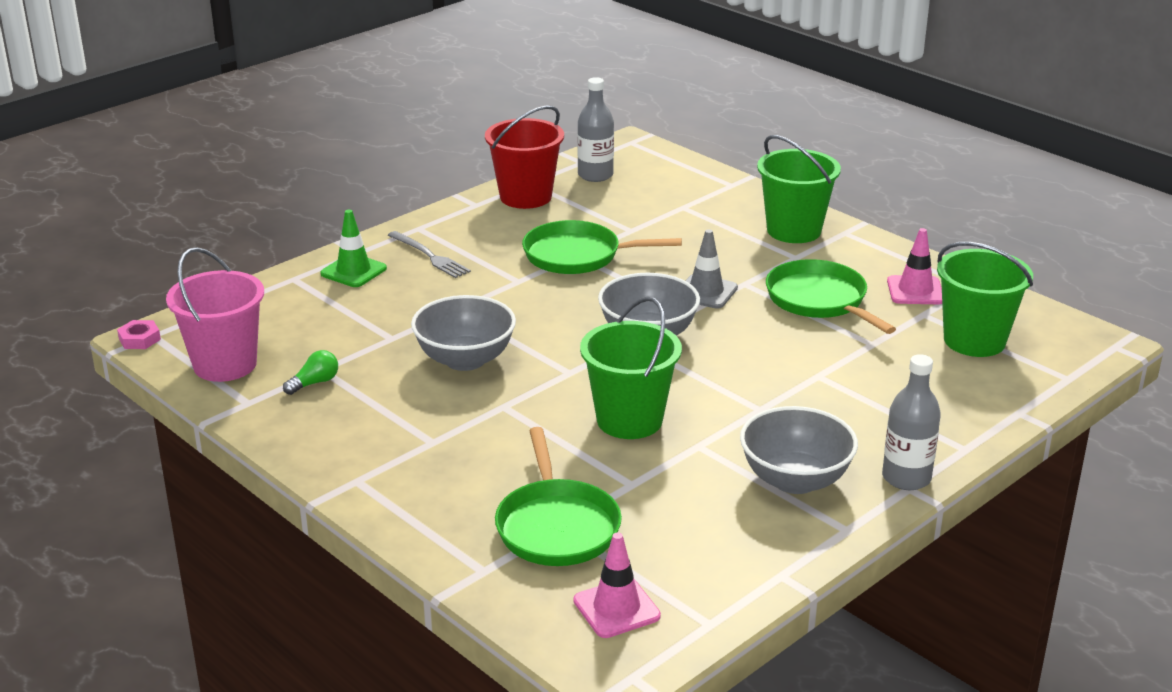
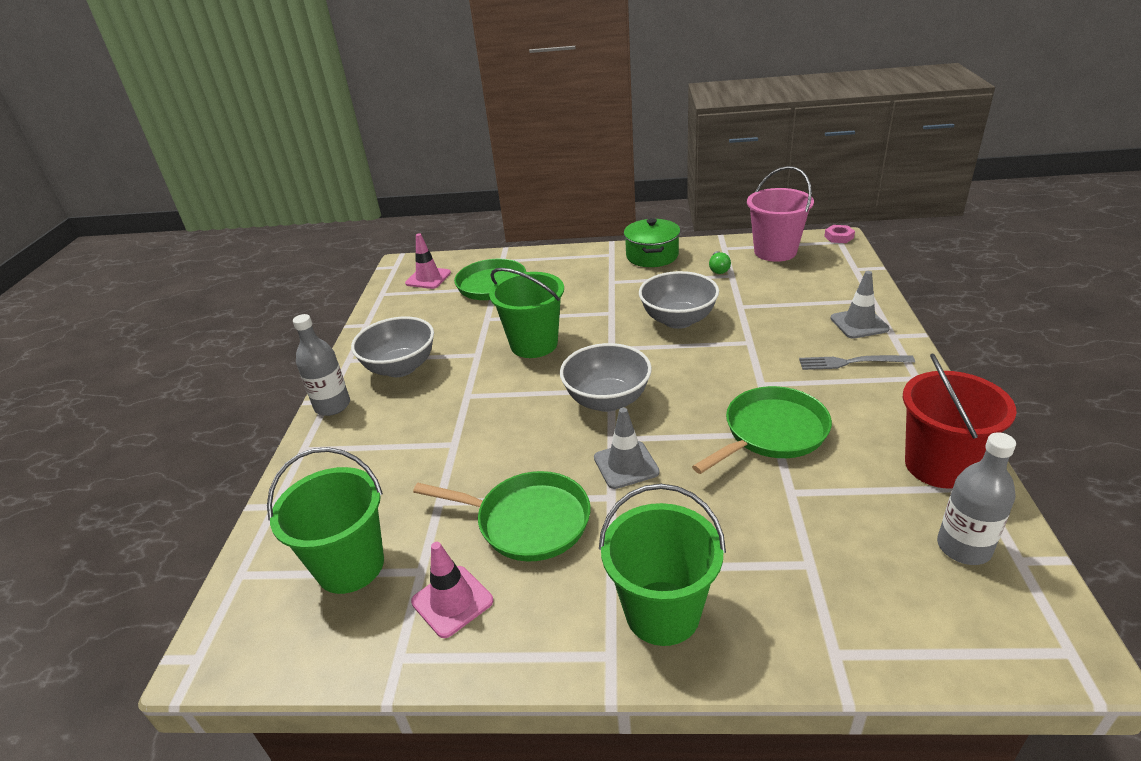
camera: 140 degrees right, 5 degrees up
green traffic cone [320,210,387,287] -> grey traffic cone [830,271,890,339]
none -> green pot [624,218,680,267]

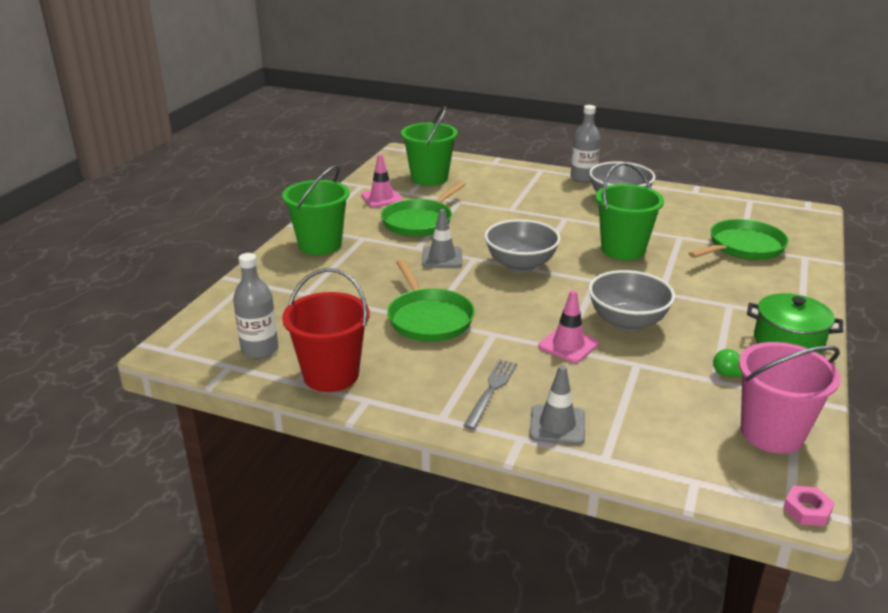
camera: 105 degrees right, 5 degrees down
pink traffic cone [405,233,451,289] -> pink traffic cone moved to [539,290,599,363]

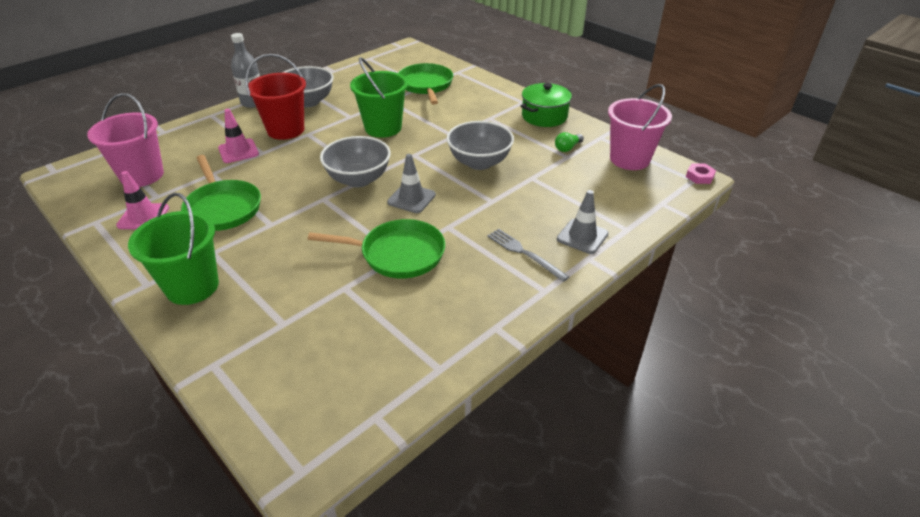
camera: 65 degrees left, 10 degrees up
grey bottle [233,253,279,359] -> none
red bucket [282,268,369,392] -> red bucket moved to [245,54,306,140]
green bucket [401,106,458,186] -> pink bucket [87,93,164,187]
grey traffic cone [422,209,462,268] -> grey traffic cone moved to [387,154,436,213]
pink traffic cone [539,290,599,363] -> pink traffic cone moved to [218,109,259,163]

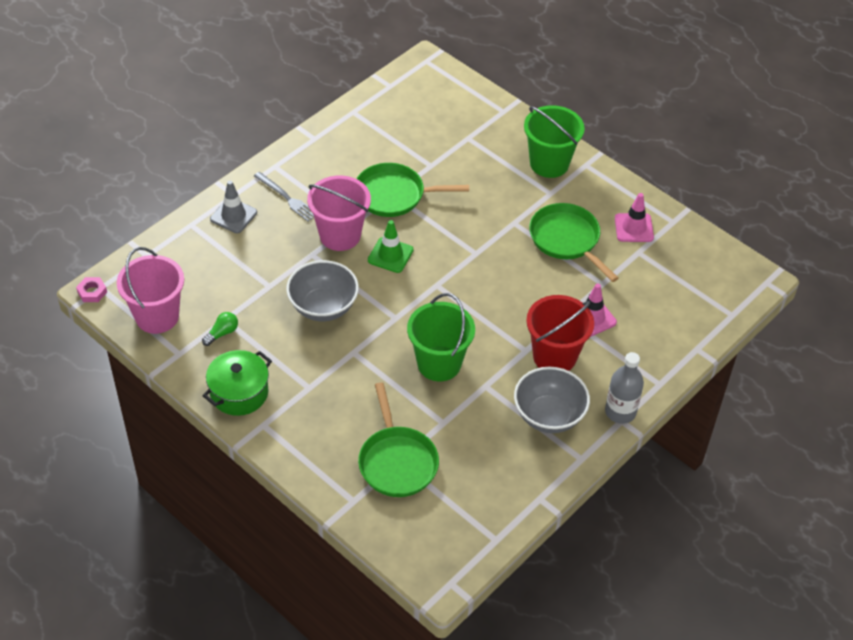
camera: 175 degrees right, 10 degrees up
pink bucket [87,93,164,187] -> pink bucket moved to [307,176,371,251]
grey bowl [320,136,391,187] -> none
grey traffic cone [387,154,436,213] -> green traffic cone [368,220,413,273]

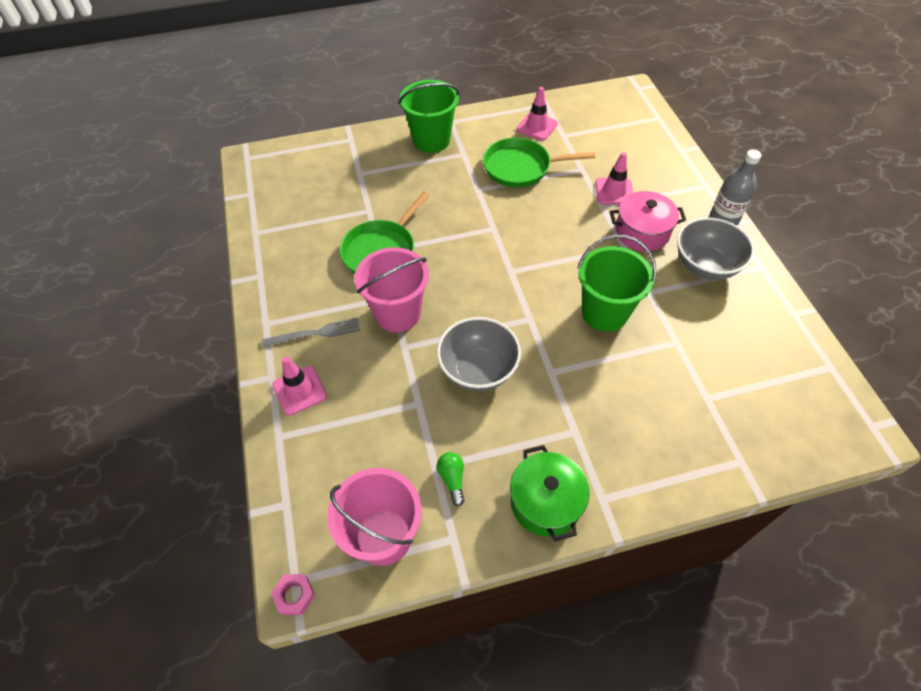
camera: 55 degrees left, 5 degrees up
grey traffic cone [210,181,257,233] -> pink traffic cone [273,357,327,416]
green pan [358,382,439,497] -> none
green traffic cone [368,220,413,273] -> none
red bucket [526,295,594,371] -> pink pot [610,191,686,252]

